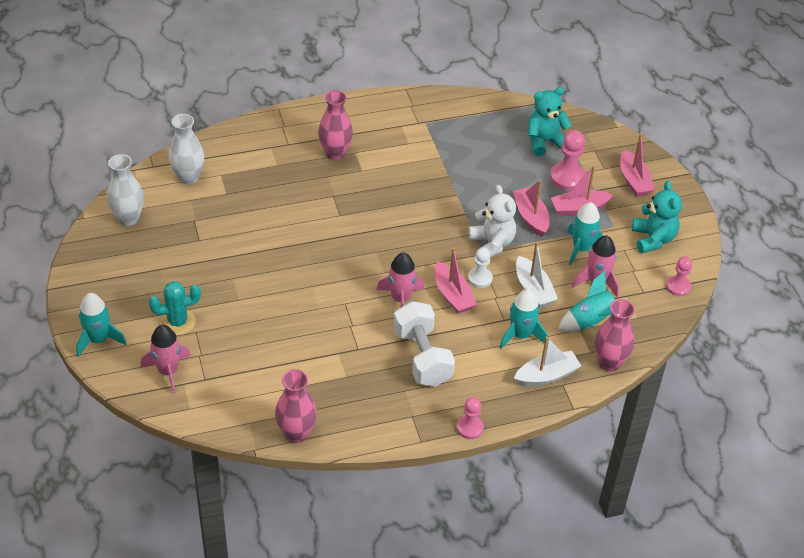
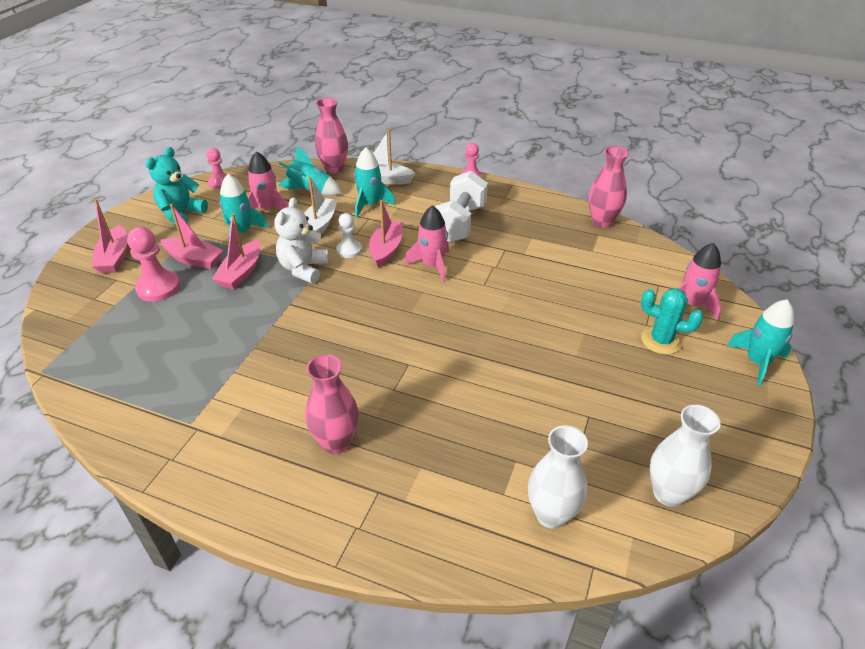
camera: 140 degrees left, 5 degrees down
turquoise teddy bear [528,87,572,156] -> none
pink boat [620,134,655,197] -> pink boat turned 150 degrees clockwise [92,199,127,273]

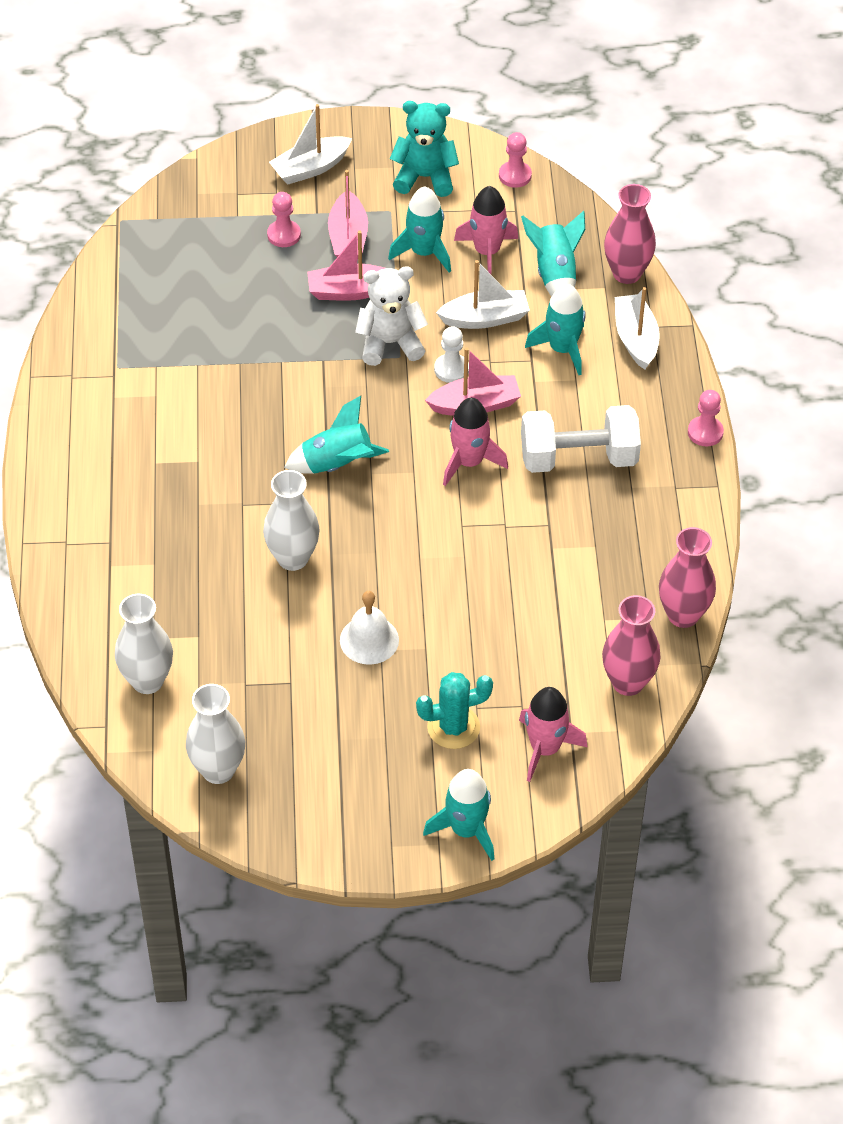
camera: 65 degrees right, 10 degrees up
pink boat [92,199,127,273] -> white boat [269,104,352,185]
pink pawn [127,227,180,302] -> pink pawn [267,192,301,247], size x0.64
pink vase [305,354,359,454] -> pink vase moved to [602,595,661,696]
turquoise cactus [641,288,703,354] -> turquoise cactus turned 75 degrees clockwise [416,672,493,749]
none -> white vase [263,470,320,571]
none -> turquoise rocket [284,396,389,474]
none -> white bell [340,591,399,665]

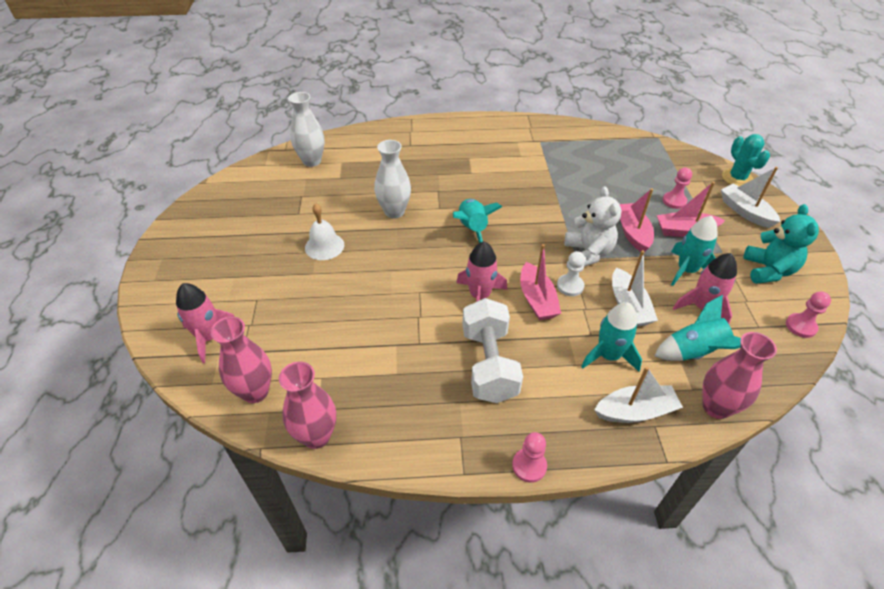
camera: 90 degrees right, 5 degrees down
white vase [186,684,245,784] -> none
turquoise cactus [416,672,493,749] -> turquoise cactus moved to [722,134,770,186]
turquoise rocket [423,769,494,861] -> none

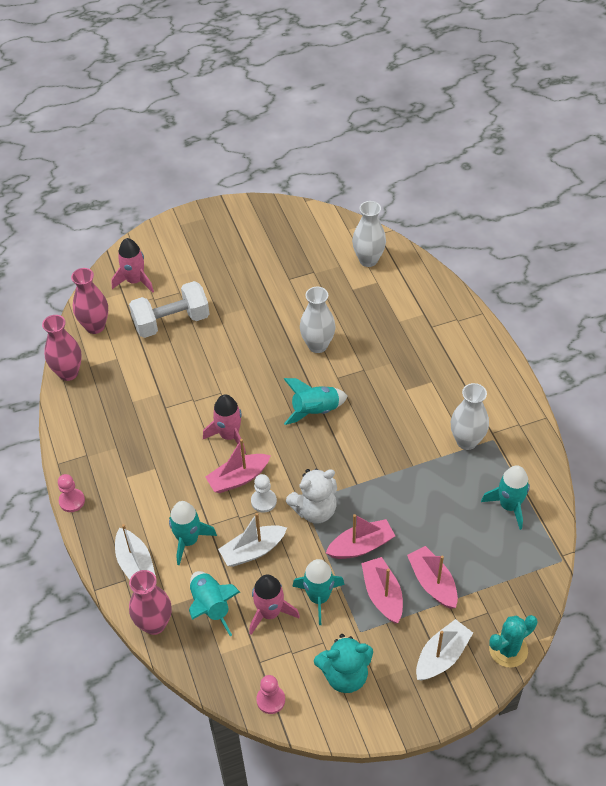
camera: 75 degrees right, 5 degrees up
white bell [305,204,344,260] -> none
white dumbbell [463,298,523,403] -> white dumbbell moved to [129,281,209,338]
pink pawn [663,168,692,209] -> pink boat [407,546,458,609]
none -> white vase [451,383,489,450]
none -> turquoise rocket [481,465,530,530]

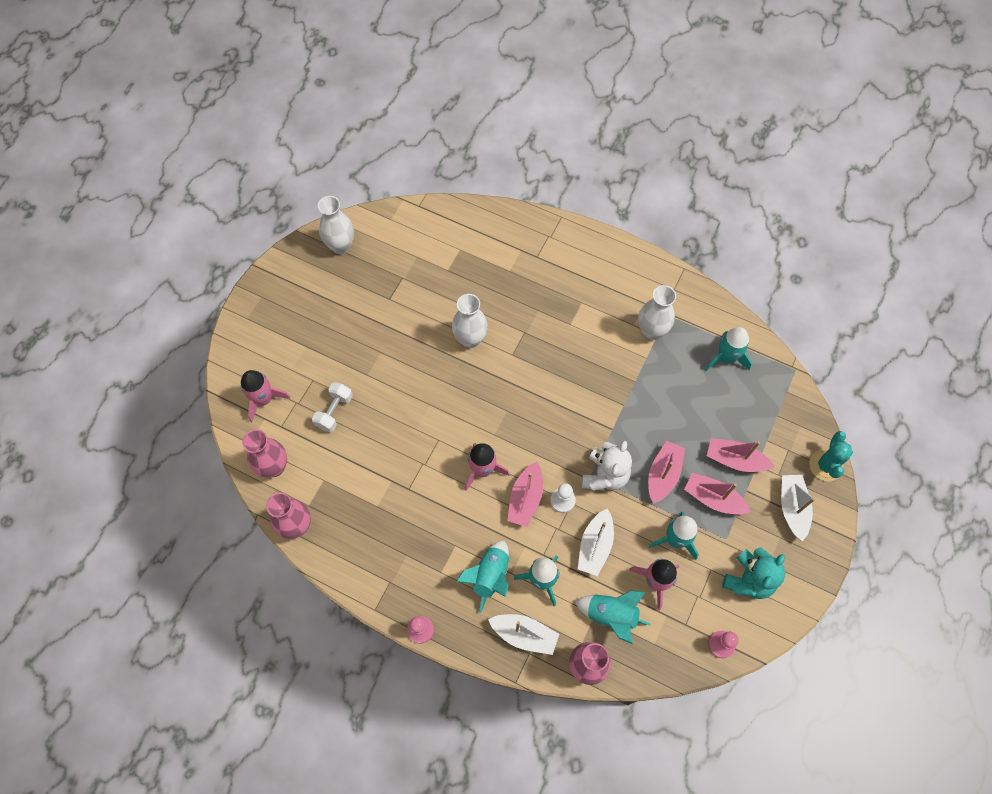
camera: 45 degrees left, 15 degrees up
white dumbbell [129,281,209,338] -> white dumbbell [312,382,353,432], size x0.60
turquoise rocket [284,378,348,425] -> turquoise rocket moved to [456,540,509,613]
white vase [352,201,386,267] -> white vase moved to [318,196,354,254]

